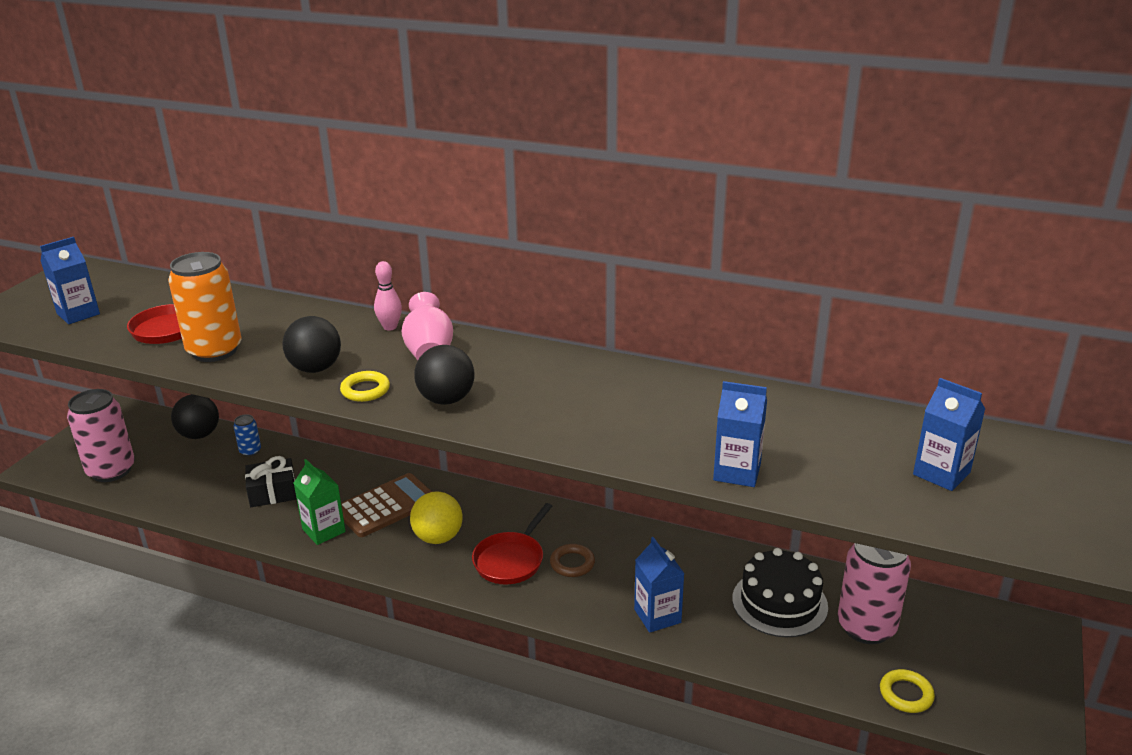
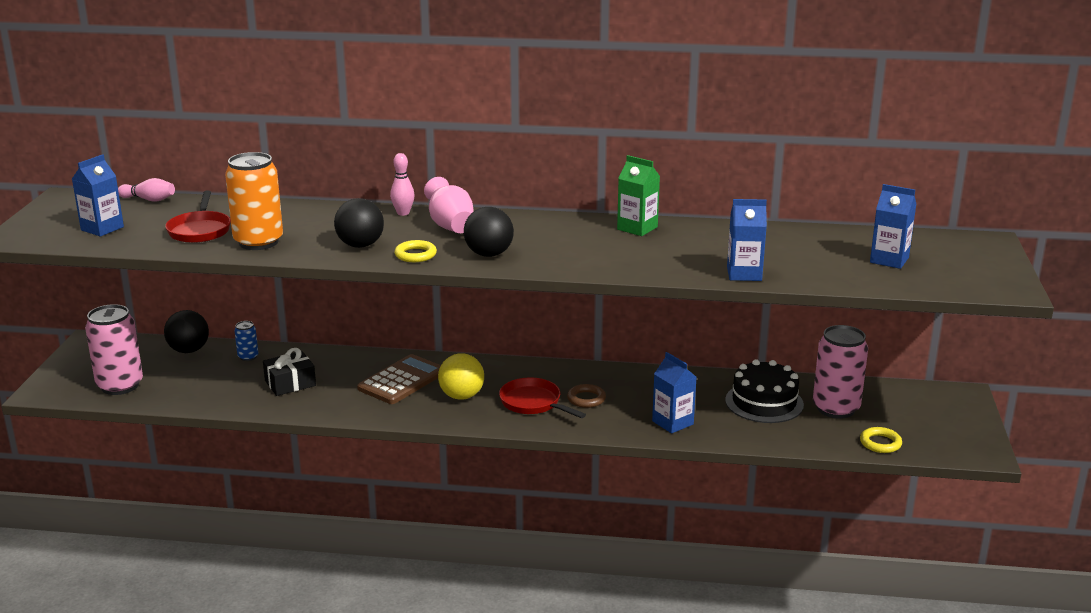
camera: 15 degrees left, 5 degrees down
green carton [294,459,346,545] -> green carton moved to [617,155,660,236]
red pan [472,503,552,584] -> red pan turned 120 degrees clockwise [499,378,586,418]
none -> pink bowling pin [118,178,175,202]

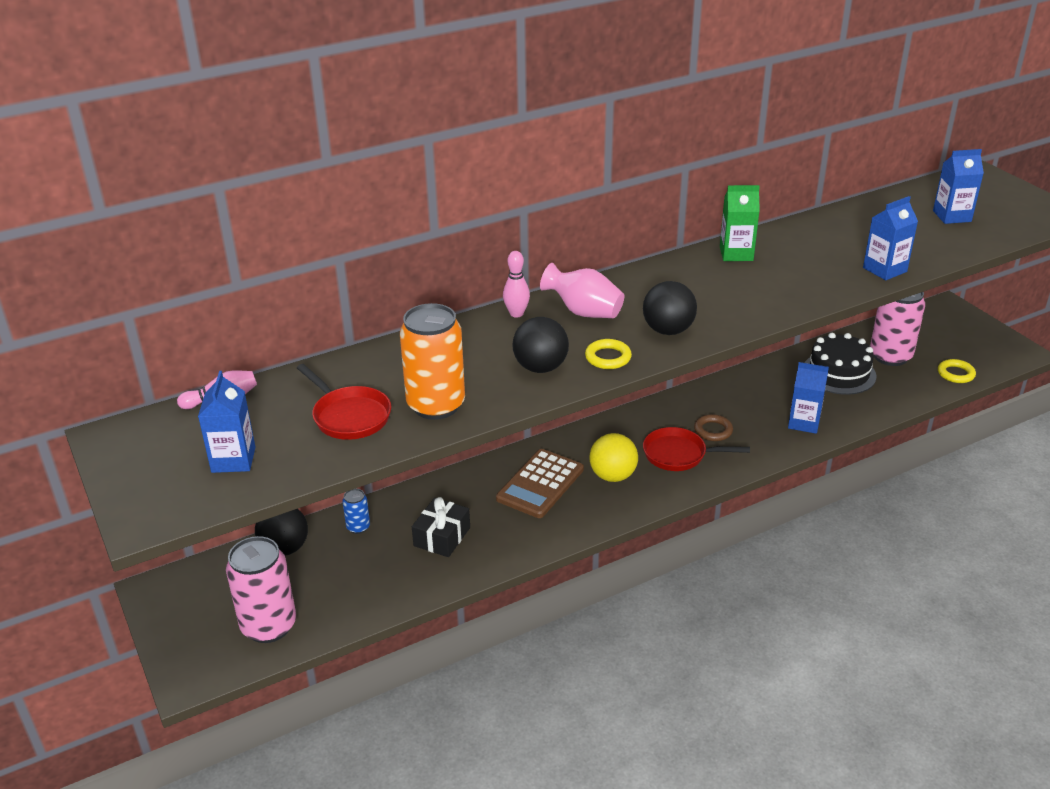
camera: 35 degrees left, 10 degrees up
brown calculator [357,354,441,404] -> brown calculator turned 150 degrees counterclockwise [496,449,584,518]

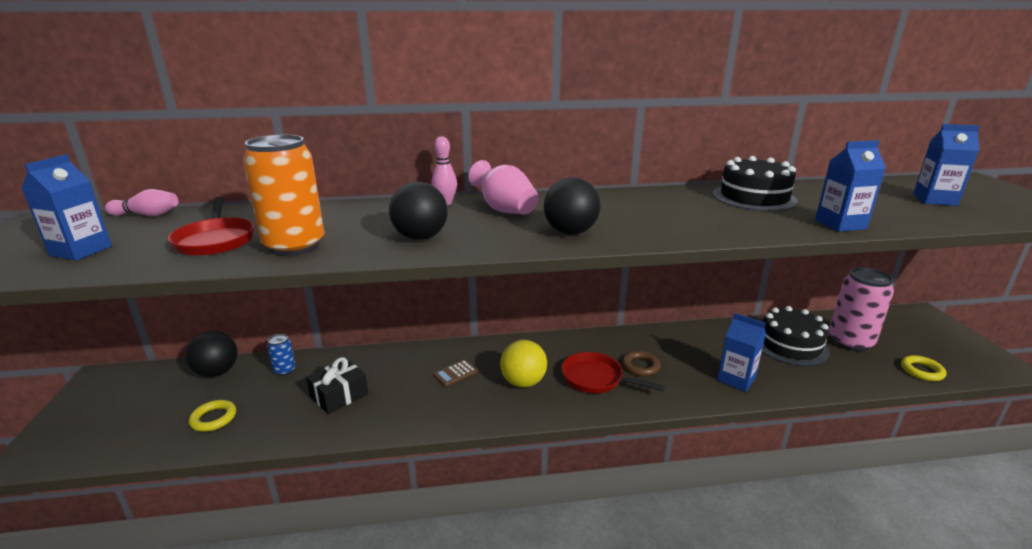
camera: 20 degrees right, 10 degrees down
pink can [226,536,296,643] -> none
brown calculator [496,449,584,518] -> brown calculator [433,360,478,387], size x0.48
yellow ring [585,339,632,369] -> yellow ring moved to [189,400,236,432]
green carton [720,185,760,261] -> none
none -> black cake [713,156,798,211]

